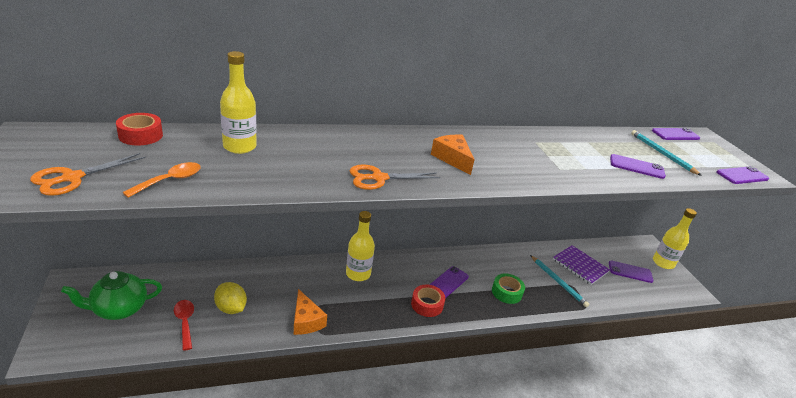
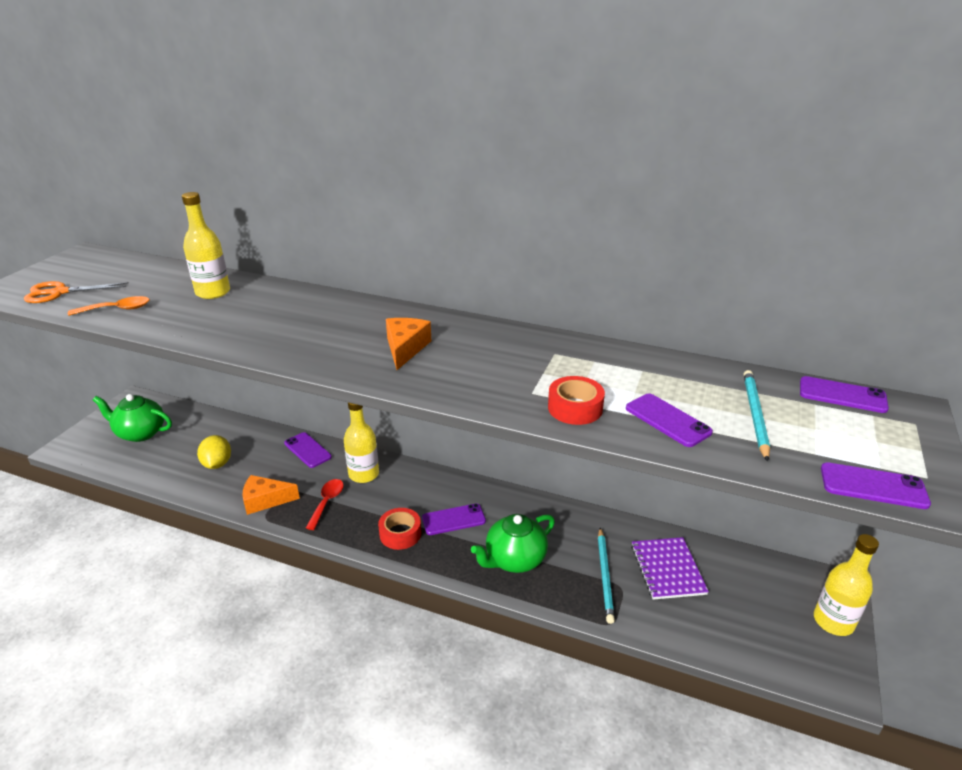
camera: 40 degrees right, 0 degrees up
red tape [116,113,163,146] -> red tape moved to [548,376,605,425]
red spoon [174,300,194,351] -> red spoon moved to [306,479,344,530]
orange cheese [294,289,327,335] -> orange cheese turned 75 degrees clockwise [243,475,300,515]
orange scissors [350,164,440,190] -> none
green tape [492,273,525,304] -> green teapot [471,514,555,573]
purple phone [609,261,653,283] -> purple phone moved to [284,432,332,468]

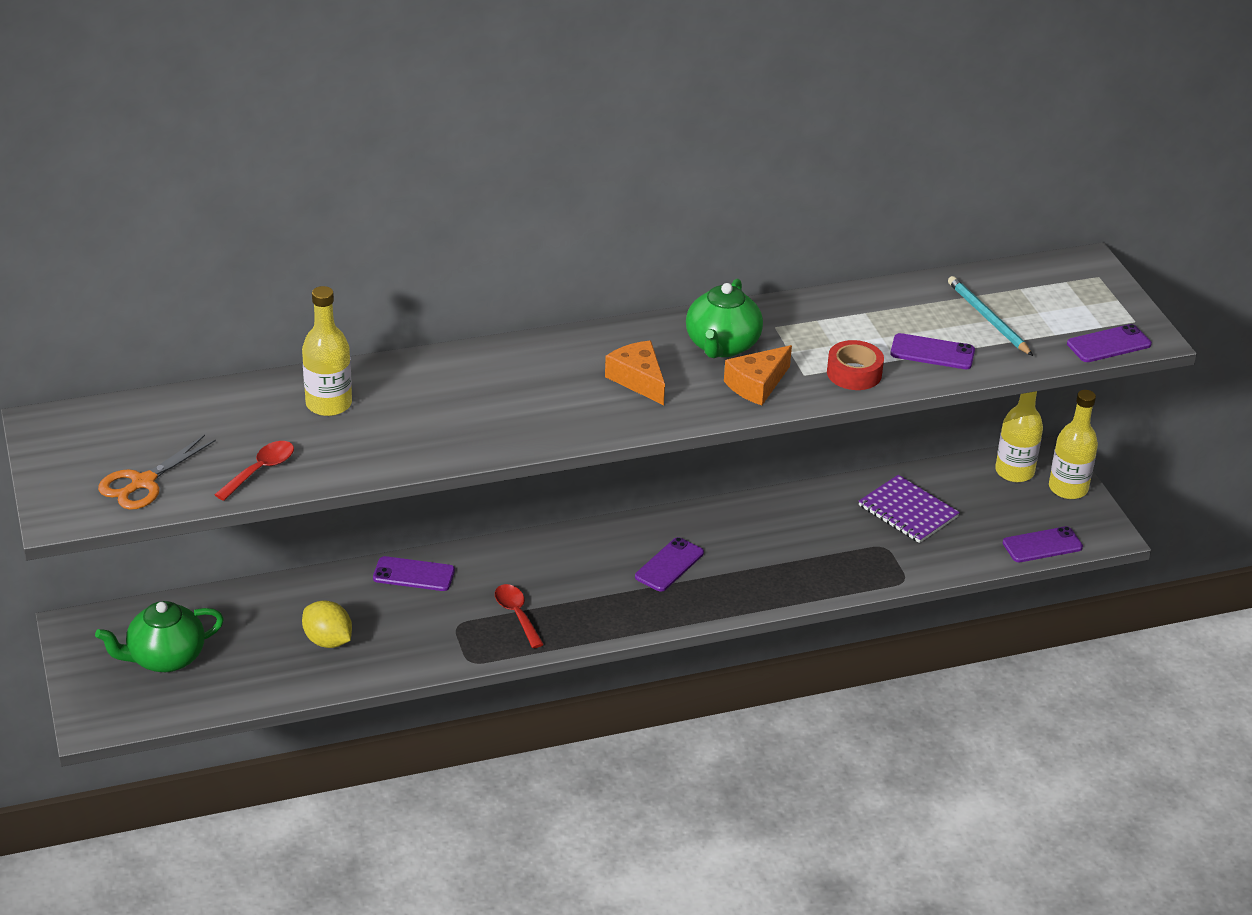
camera: 40 degrees left, 5 degrees up
orange spoon [68,296,150,316] -> red spoon [214,441,294,501]
orange cheese [243,475,300,515] -> orange cheese moved to [724,345,792,405]
yellow bottle [344,403,379,483] -> yellow bottle moved to [995,391,1043,482]
red tape [378,508,421,550] -> none
green teapot [471,514,555,573] -> green teapot moved to [686,279,763,358]
turquoise pencil [598,528,615,624] -> none
purple phone [800,376,889,413] -> purple phone moved to [1003,526,1083,562]

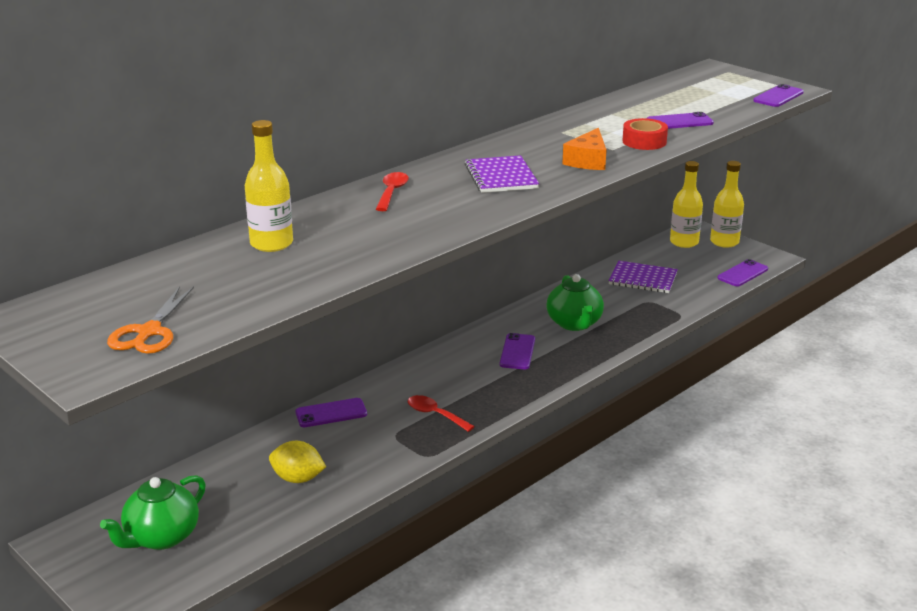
camera: 25 degrees left, 10 degrees down
red spoon [214,441,294,501] -> red spoon moved to [376,172,409,211]
orange cheese [605,341,665,405] -> purple notebook [465,155,539,193]
green teapot [686,279,763,358] -> green teapot moved to [546,274,604,331]
turquoise pencil [948,276,1033,356] -> none

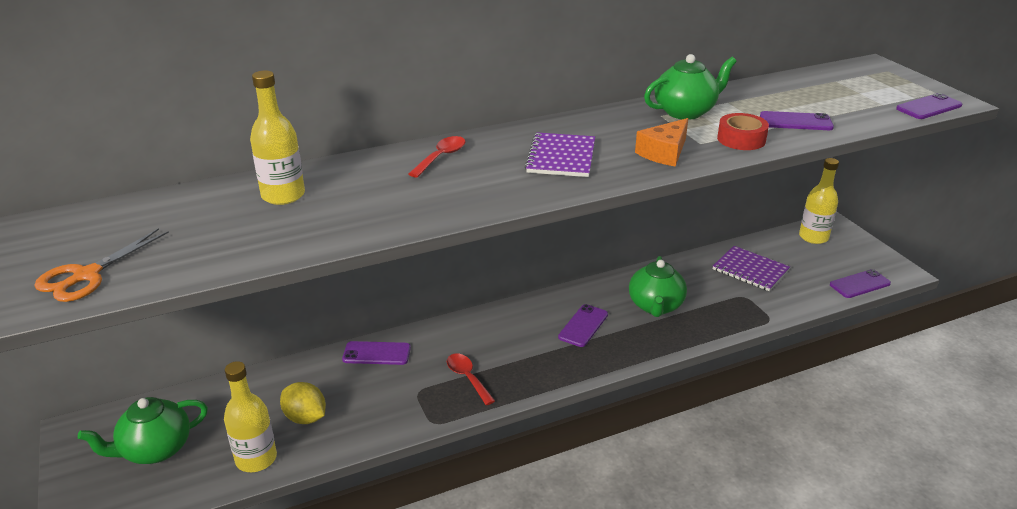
camera: 20 degrees right, 5 degrees up
yellow bottle [710,161,744,248] -> yellow bottle moved to [224,361,277,472]
none -> green teapot [644,54,737,120]

